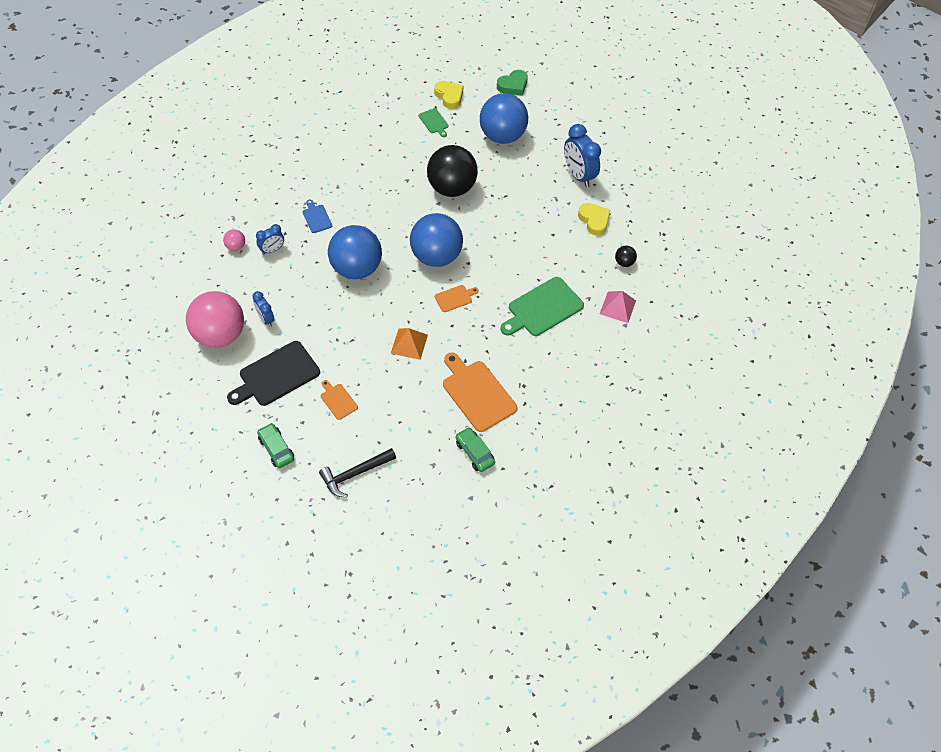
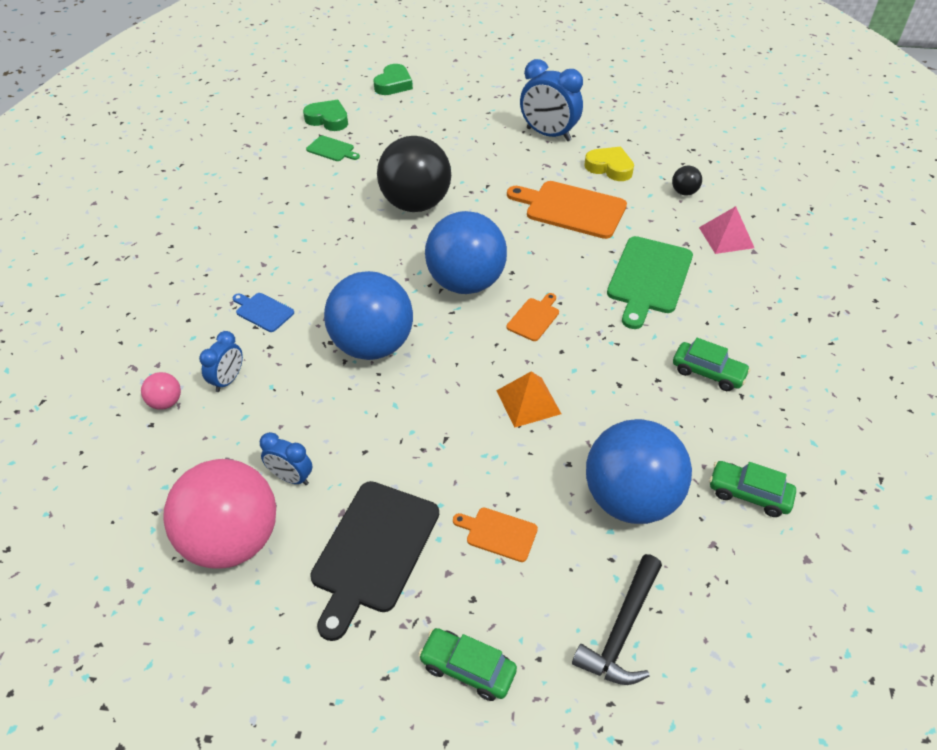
camera: 30 degrees left, 10 degrees down
yellow heart [434,81,463,109] -> green heart [303,100,348,131]
orange cutting board [443,353,517,432] -> orange cutting board moved to [507,181,627,239]
blue ball [480,93,528,144] -> blue ball moved to [586,419,692,524]
none -> green car [673,338,751,391]

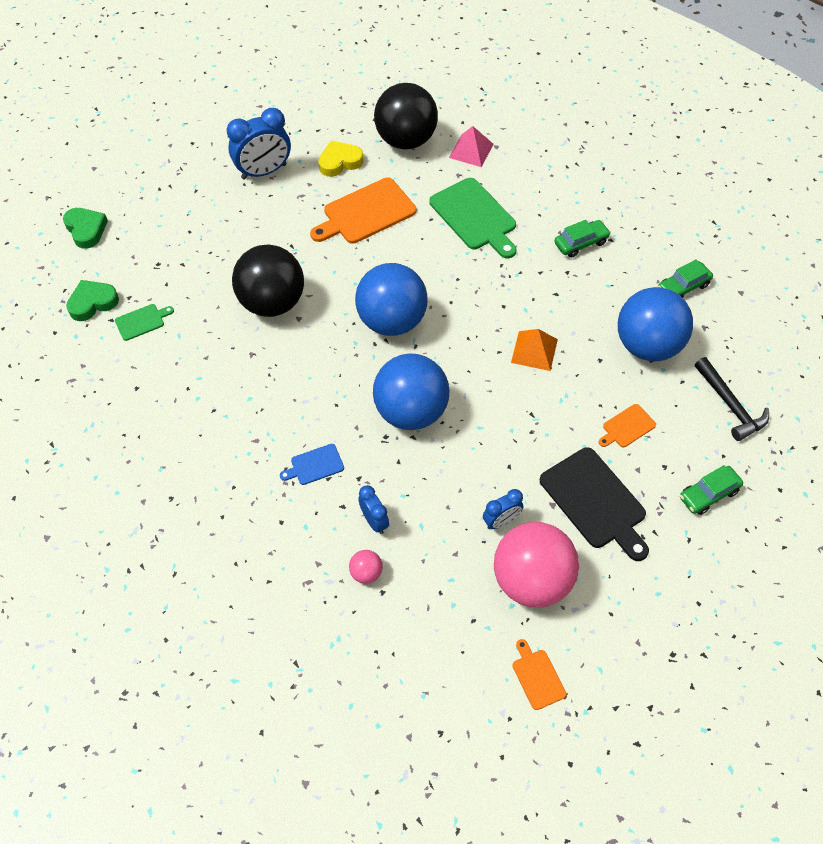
camera: 55 degrees left, 10 degrees up
orange cutting board [507,293,559,341] -> orange cutting board moved to [512,639,567,710]
black ball [672,166,702,196] -> black ball [374,83,438,150], size x2.45

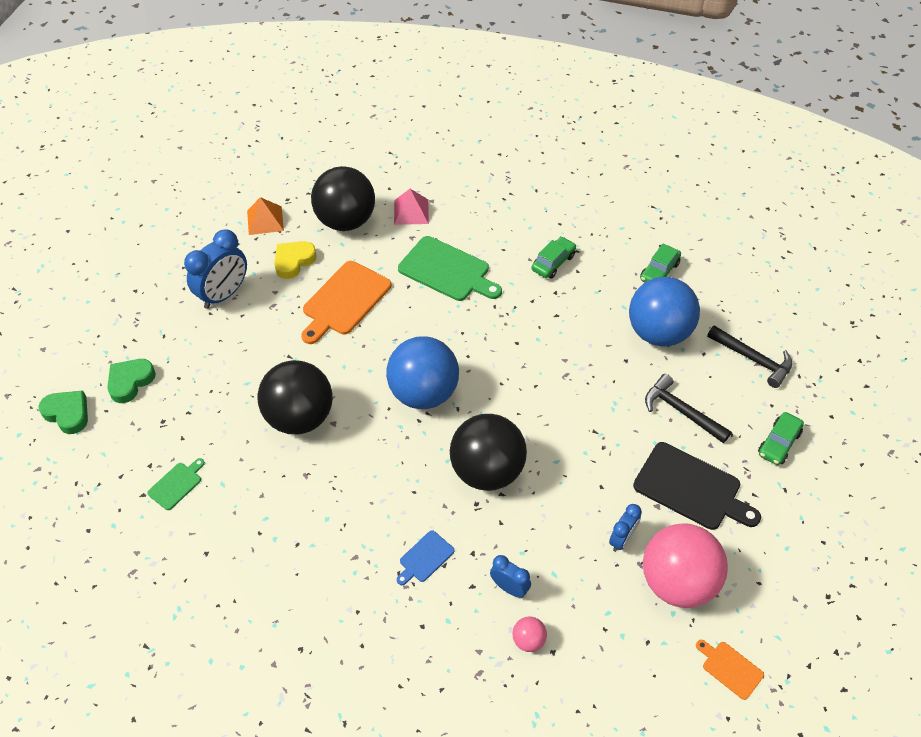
camera: 25 degrees left, 5 degrees down
green heart [66,280,119,321] -> green heart moved to [107,359,156,403]
blue ball [373,353,450,430] -> black ball [450,414,527,491]
orange pyramid [511,329,558,371] -> orange pyramid moved to [247,197,284,235]
orange cutting board [599,404,656,447] -> black hammer [645,374,731,443]

